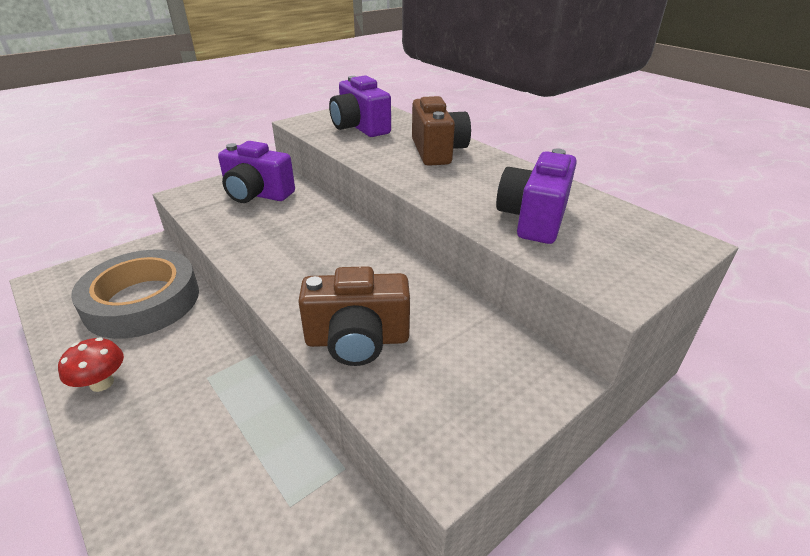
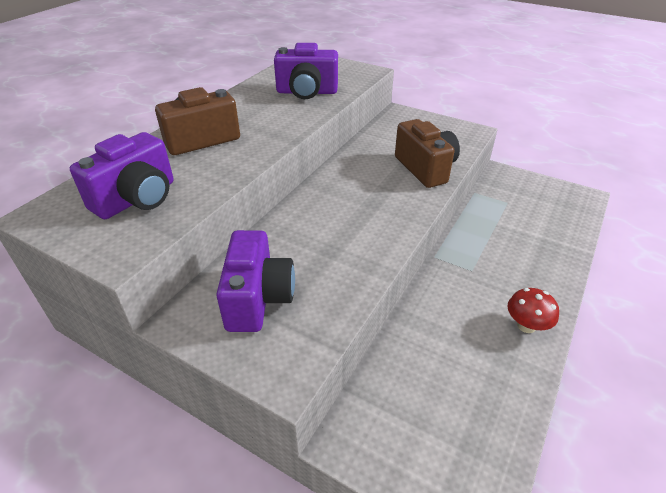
camera: 110 degrees left, 5 degrees up
grey tape [71,250,199,339] -> none

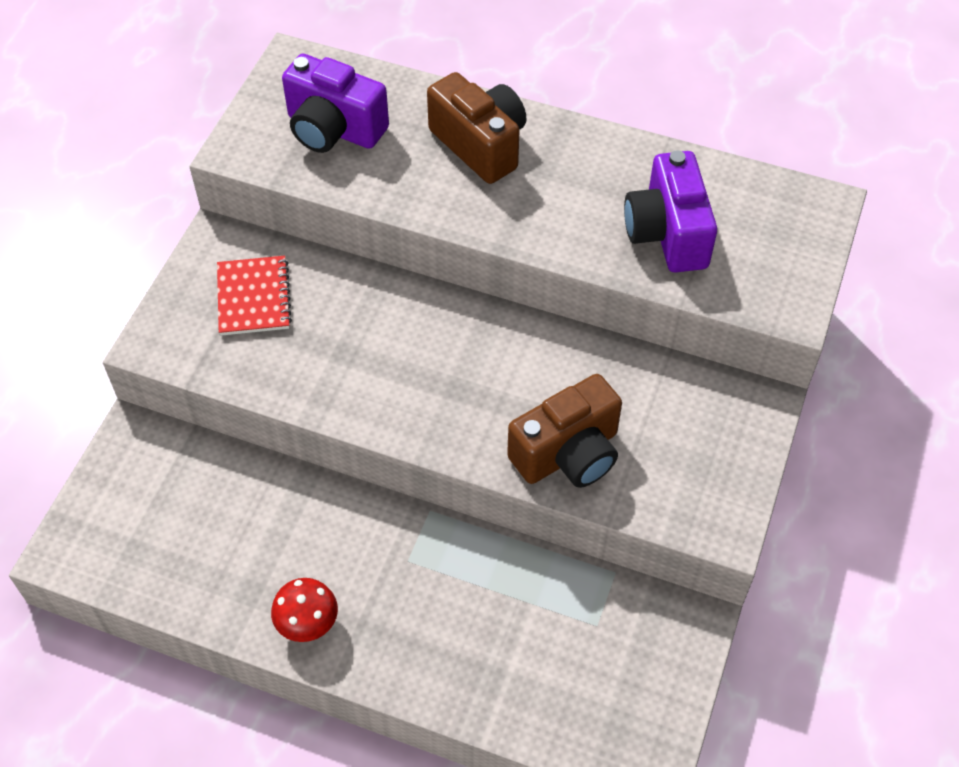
camera: 80 degrees right, 15 degrees up
purple camera [216,230,295,332] -> red notebook [217,256,292,336]

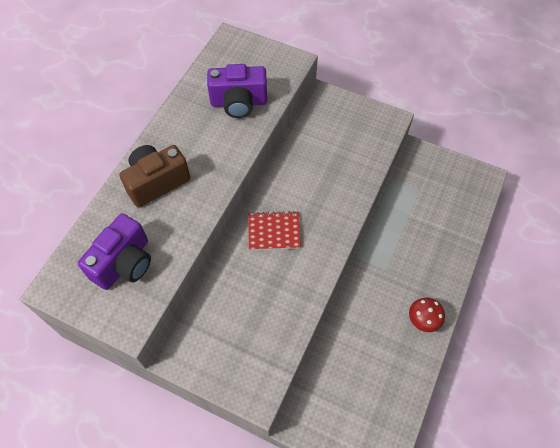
camera: 85 degrees left, 5 degrees up
red notebook [217,256,292,336] -> red notebook moved to [248,211,301,250]
brown camera [507,374,622,488] -> none

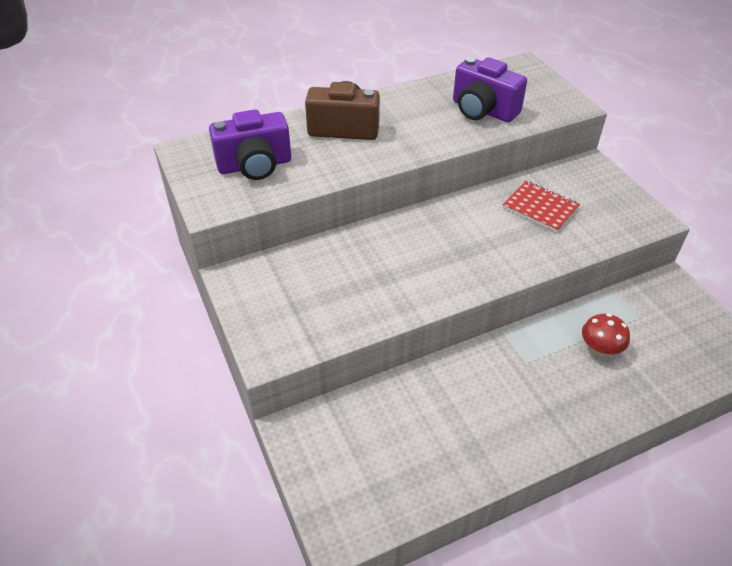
camera: 40 degrees right, 15 degrees down
red notebook [248,211,301,250] -> red notebook moved to [503,181,580,232]
red mushroom [409,298,445,332] -> red mushroom moved to [582,313,630,357]

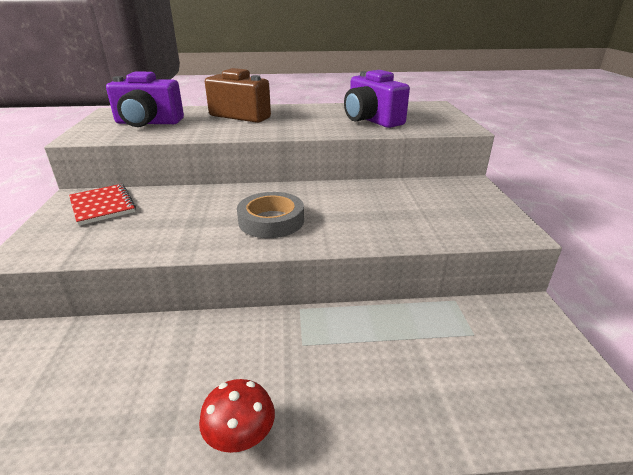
camera: 20 degrees right, 15 degrees down
red notebook [503,181,580,232] -> red notebook moved to [69,184,136,226]
red mushroom [582,313,630,357] -> red mushroom moved to [199,379,275,453]
none -> grey tape [237,192,304,238]

